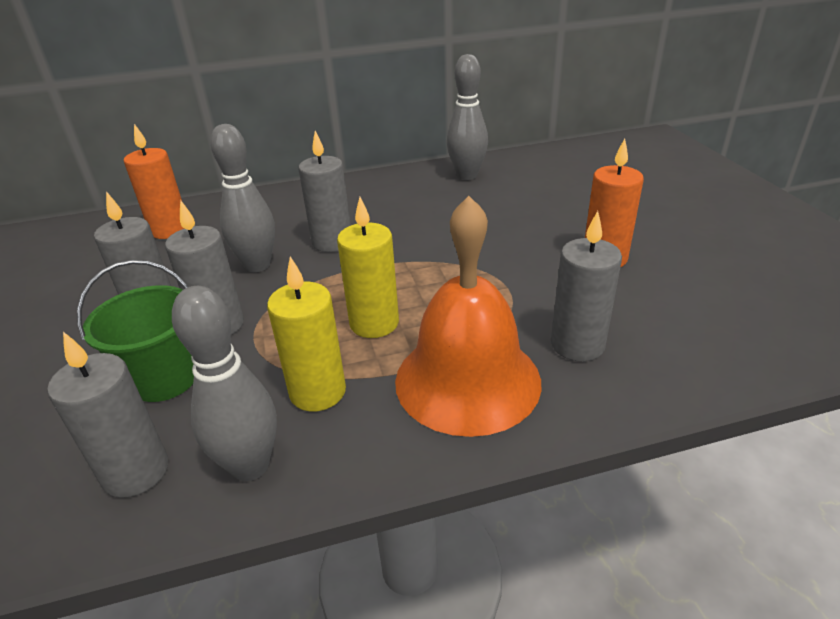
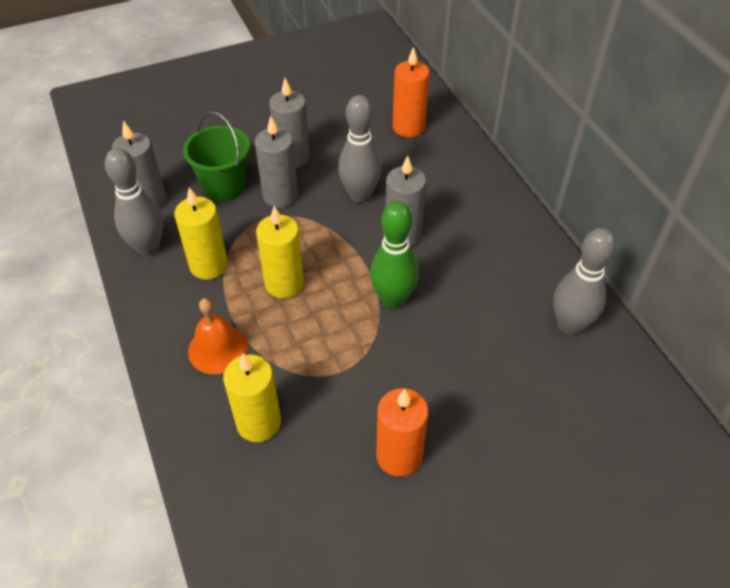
camera: 80 degrees right, 15 degrees up
orange bell [395,196,542,437] -> orange bell [188,298,248,374], size x0.55
grey candle [551,211,622,361] -> yellow candle [223,353,281,442]
none -> green bowling pin [370,201,419,309]

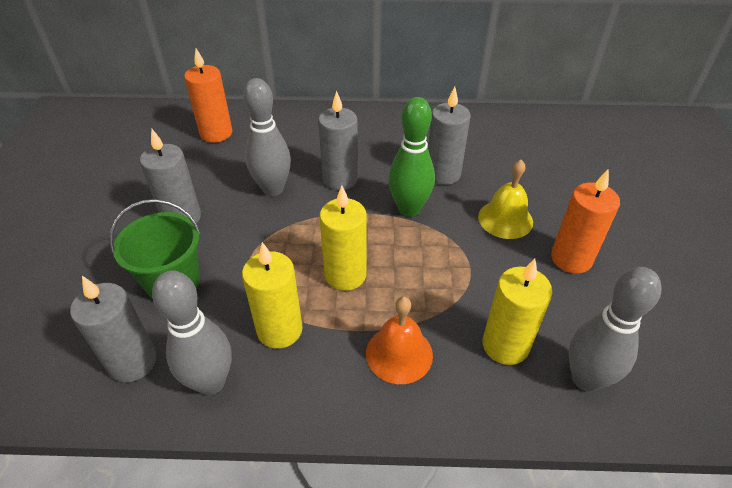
camera: 65 degrees left, 5 degrees down
grey candle [255,116,298,208] -> grey candle moved to [428,86,471,185]
grey bowling pin [553,228,616,335] -> grey bowling pin moved to [569,267,662,392]
none -> yellow bell [478,160,533,239]

